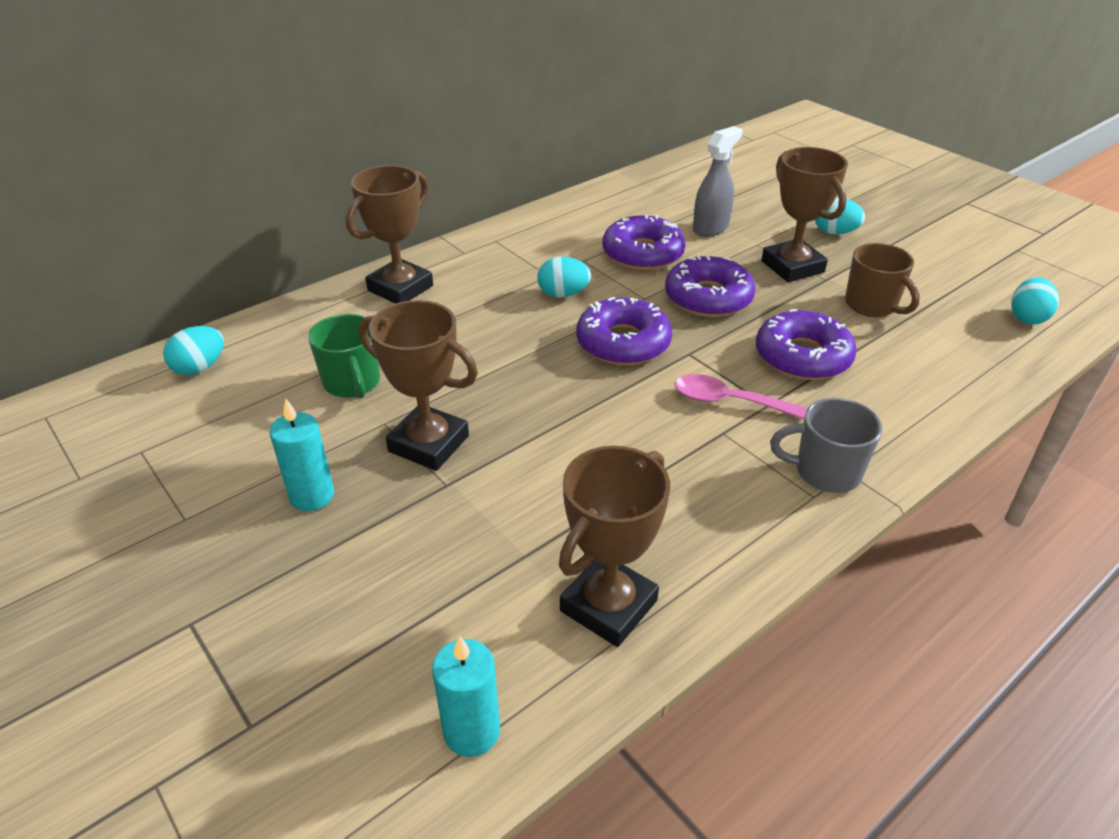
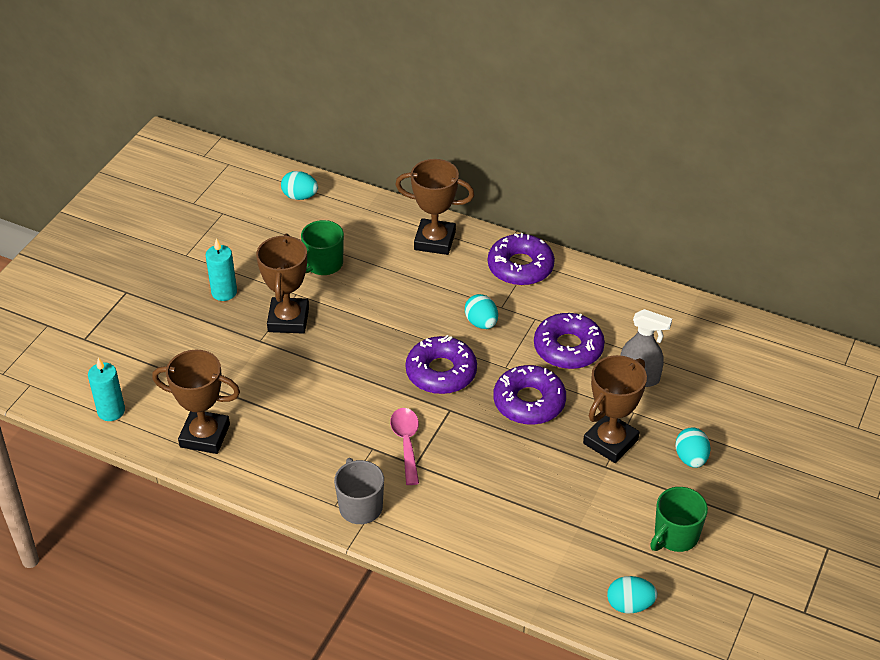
camera: 65 degrees right, 5 degrees up
purple donut [756,309,857,380] -> purple donut moved to [488,233,555,286]
brown mug [845,243,920,317] -> none
none -> green mug [650,487,708,552]

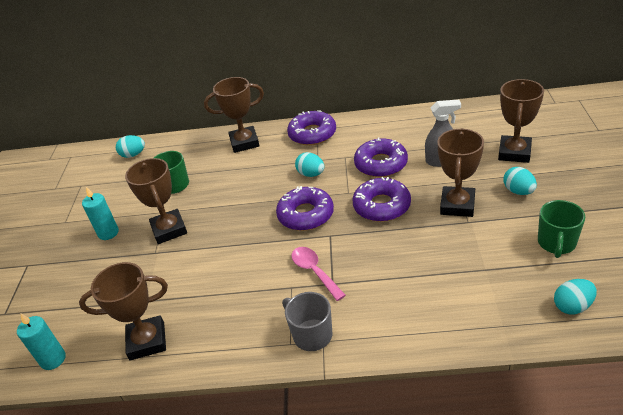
camera: 20 degrees left, 5 degrees down
none -> brown trophy [498,79,544,163]

